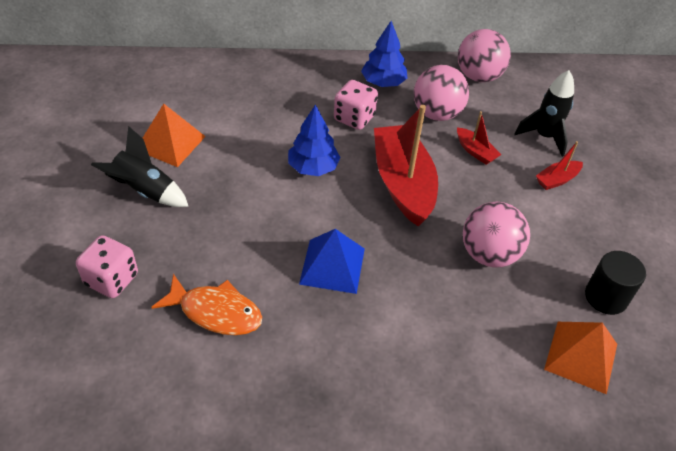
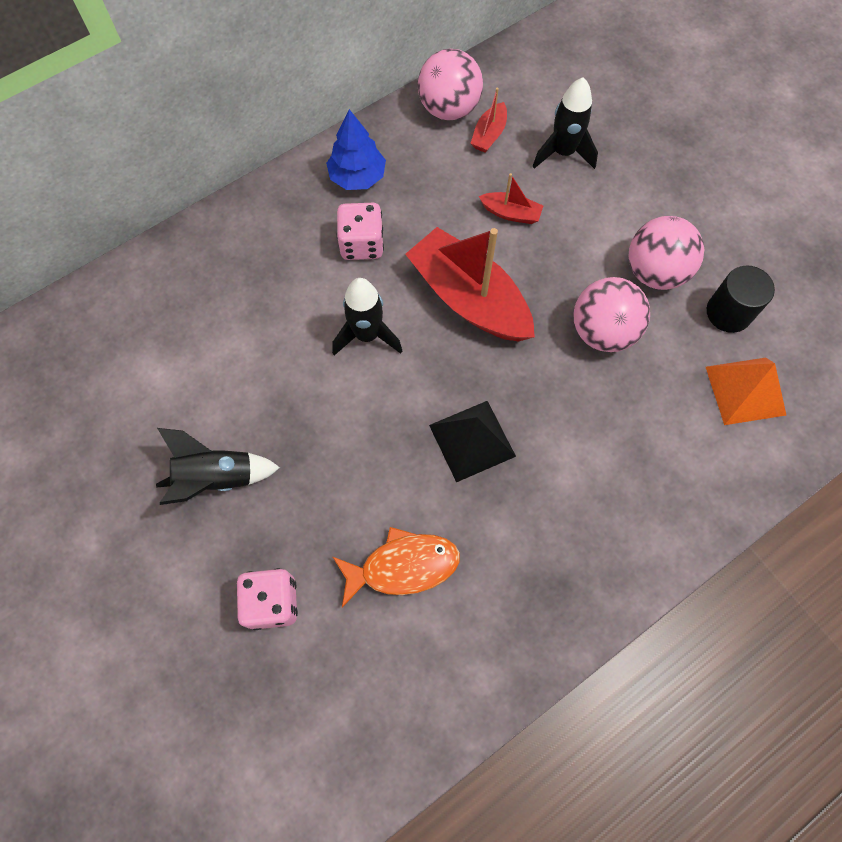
camera: 30 degrees left, 20 degrees up
orange pyramid [143,104,206,167] -> none
blue tree [288,105,341,176] -> black rocket [332,278,402,355]
blue pyramid [299,229,365,294] -> black pyramid [429,401,516,482]
pink ball [414,65,469,121] -> pink ball moved to [628,216,704,290]
red boat [536,141,583,190] -> red boat moved to [470,87,507,153]

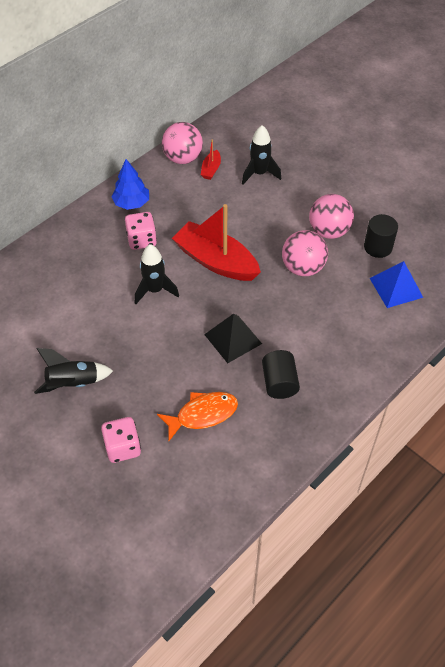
camera: 10 degrees left, 15 degrees down
red boat [479,173,543,224] -> none
orange pyramid [706,358,786,425] -> blue pyramid [370,261,423,308]
none -> black cylinder [262,350,300,399]

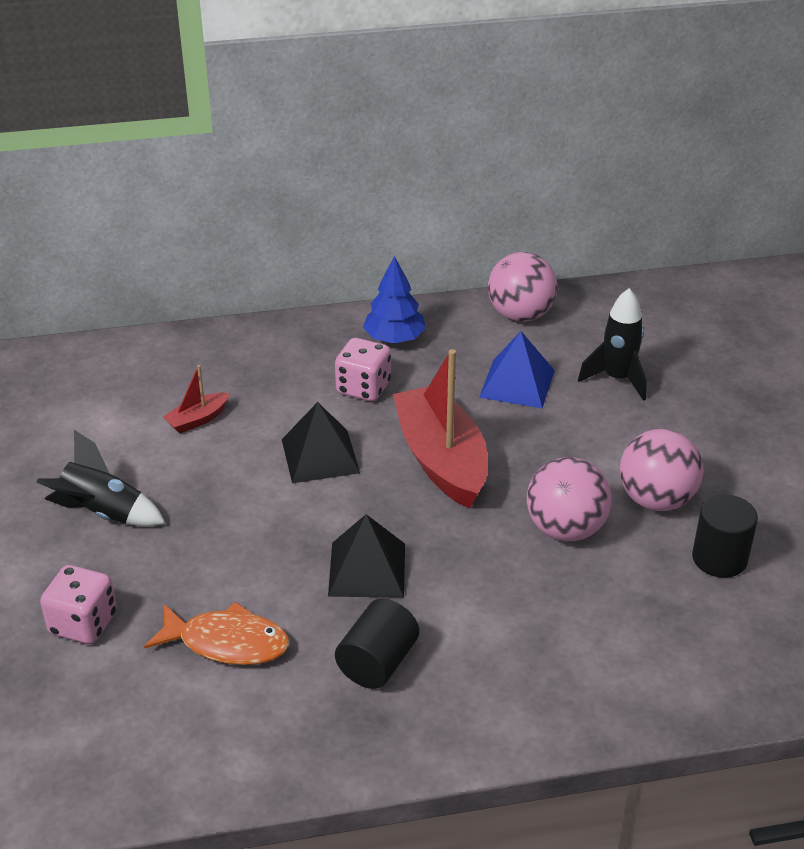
camera: 35 degrees right, 15 degrees down
black rocket [135,244,179,304] -> black pyramid [282,402,360,483]
red boat [201,139,221,180] -> red boat moved to [163,365,230,434]
blue pyramid [370,261,423,308] -> blue pyramid moved to [479,331,555,409]

